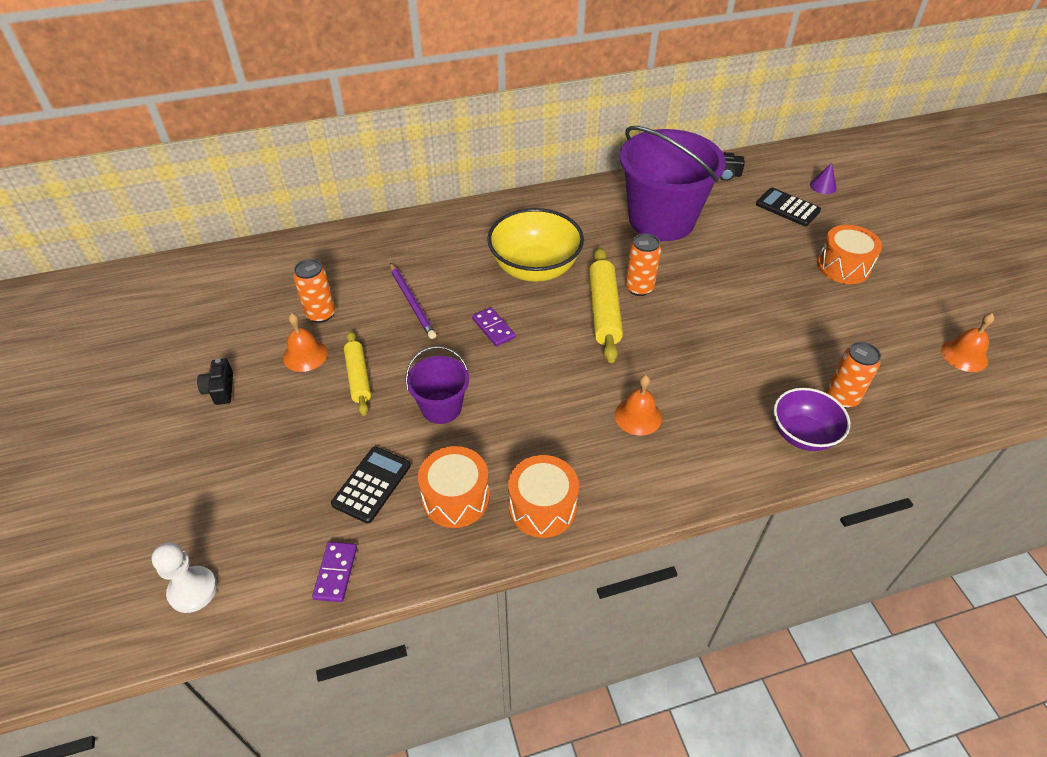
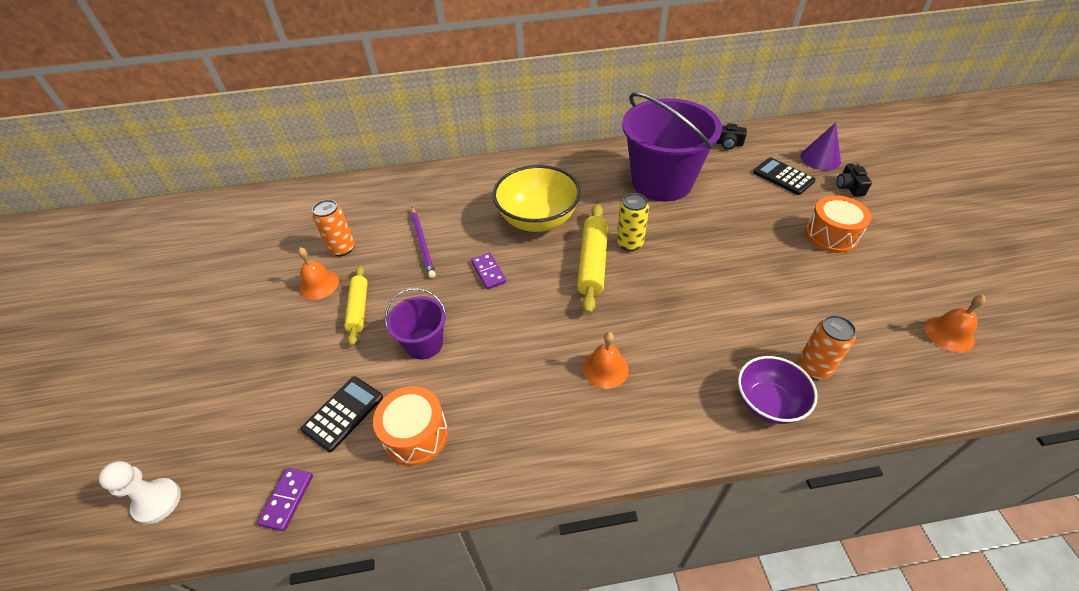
camera: 10 degrees right, 0 degrees up
black camera [197,358,233,405] -> black camera moved to [837,163,872,197]
orange drum [508,455,579,538] -> none
orange can [625,233,661,296] -> yellow can [616,193,649,251]
purple cone [810,163,837,194] -> purple cone [800,123,841,171], size x1.58

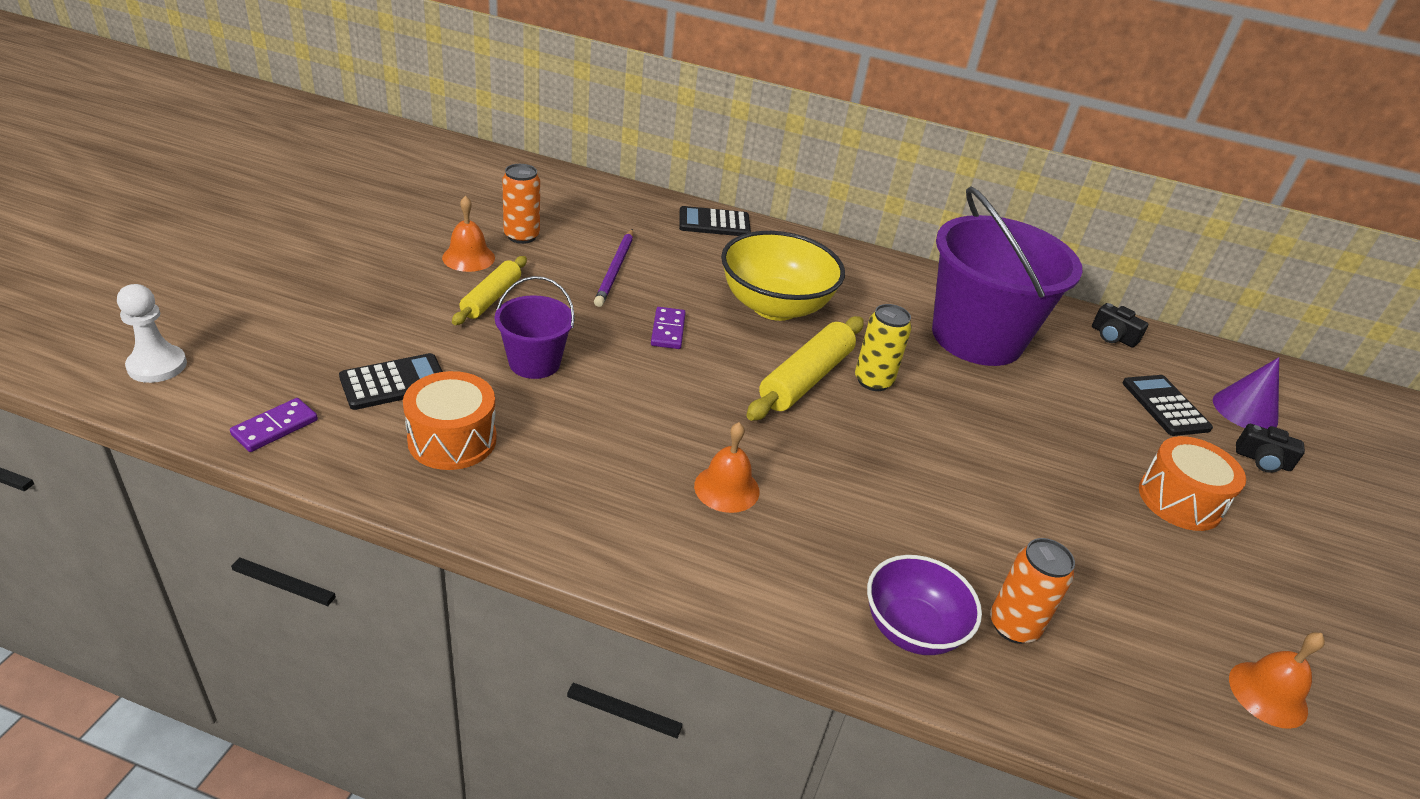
camera: 20 degrees right, 10 degrees down
black camera [837,163,872,197] -> black camera turned 90 degrees counterclockwise [1236,424,1305,473]
none -> black calculator [679,206,751,236]

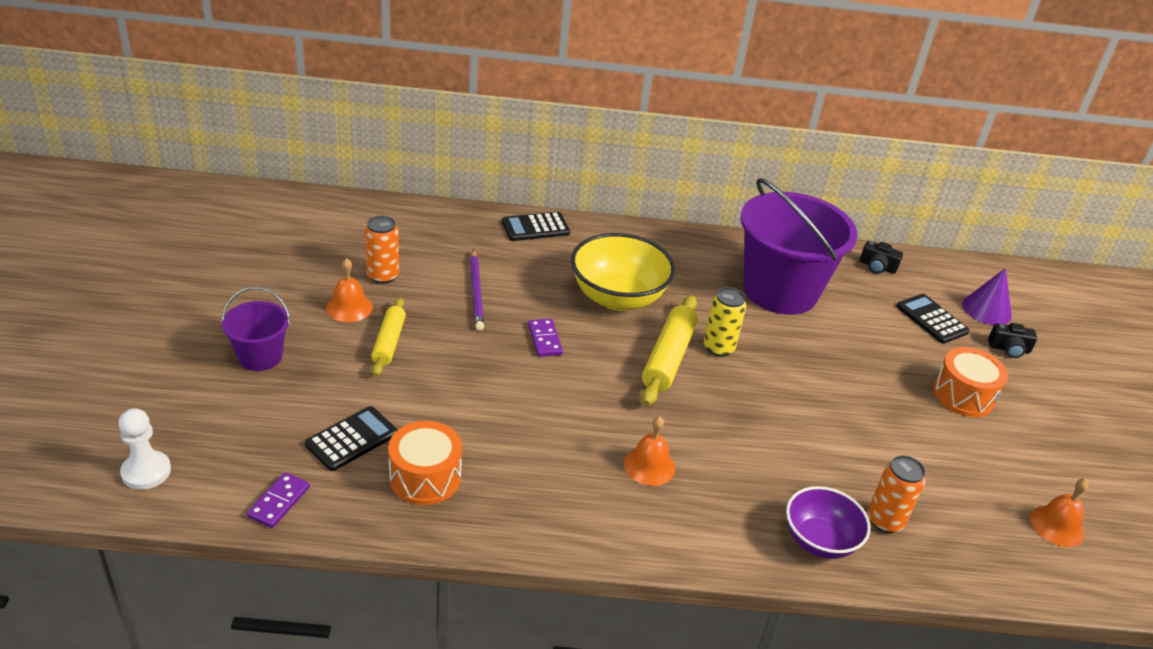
camera: 15 degrees left, 0 degrees up
purple bucket [495,276,575,379] -> purple bucket moved to [221,287,290,371]

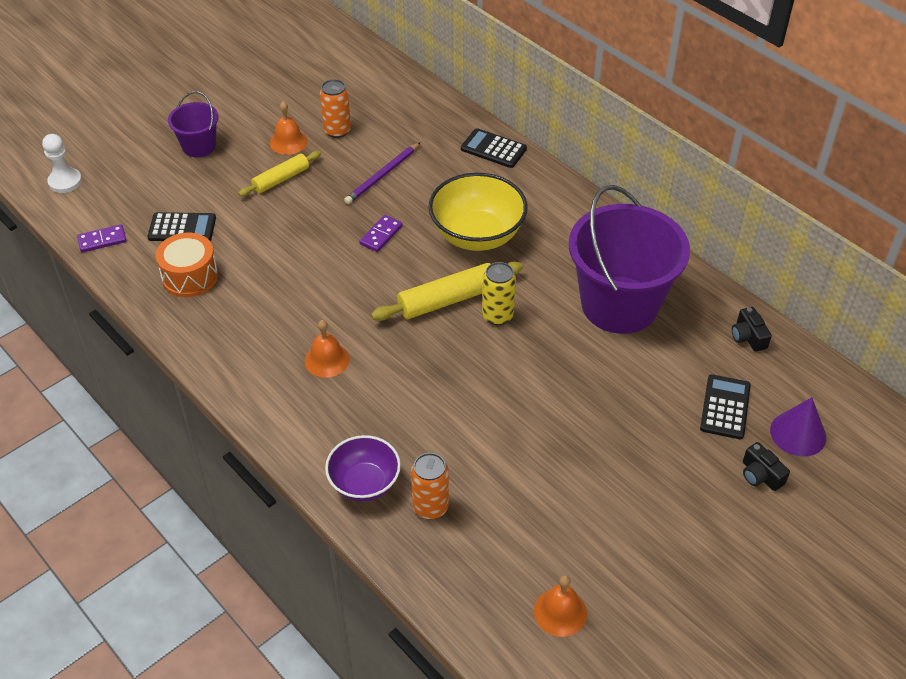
camera: 50 degrees right, 10 degrees up
orange drum [933,347,1008,417] -> none

